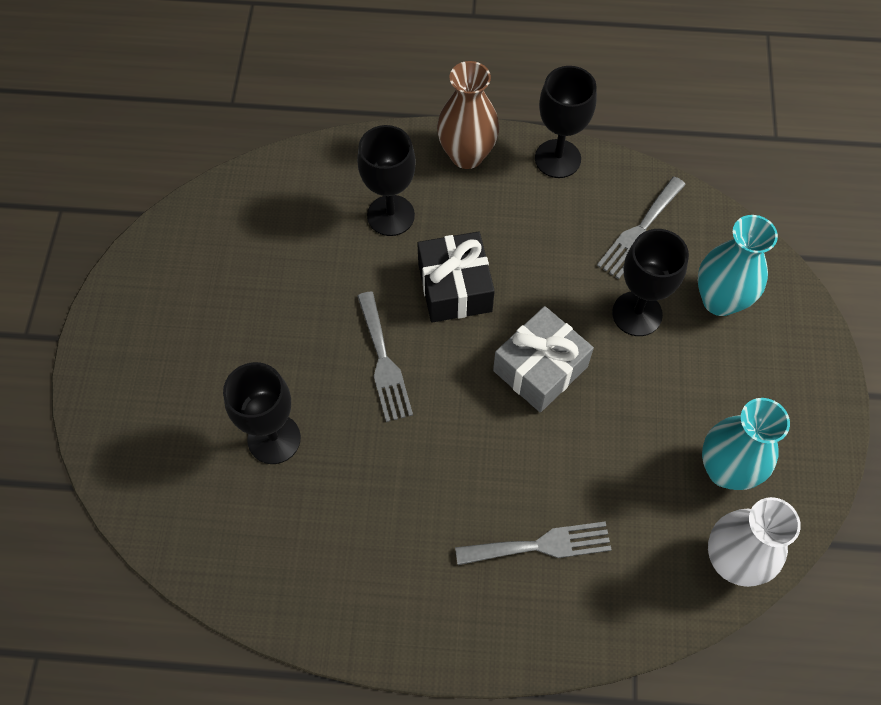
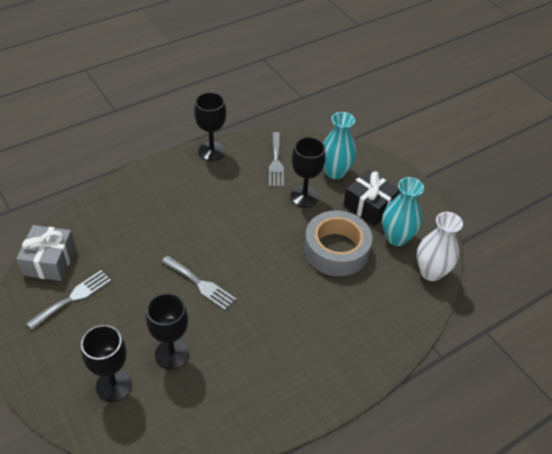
camera: 40 degrees left, 15 degrees down
black goblet [357,125,416,236] -> black goblet moved to [81,325,132,402]
black gift [417,232,495,323] -> black gift moved to [343,170,400,226]
brown vase [437,61,499,169] -> none
grey fork [455,521,612,565] -> grey fork moved to [26,270,111,330]
grey gift [493,306,594,413] -> grey gift moved to [16,225,76,281]
none -> grey tape [304,210,372,276]

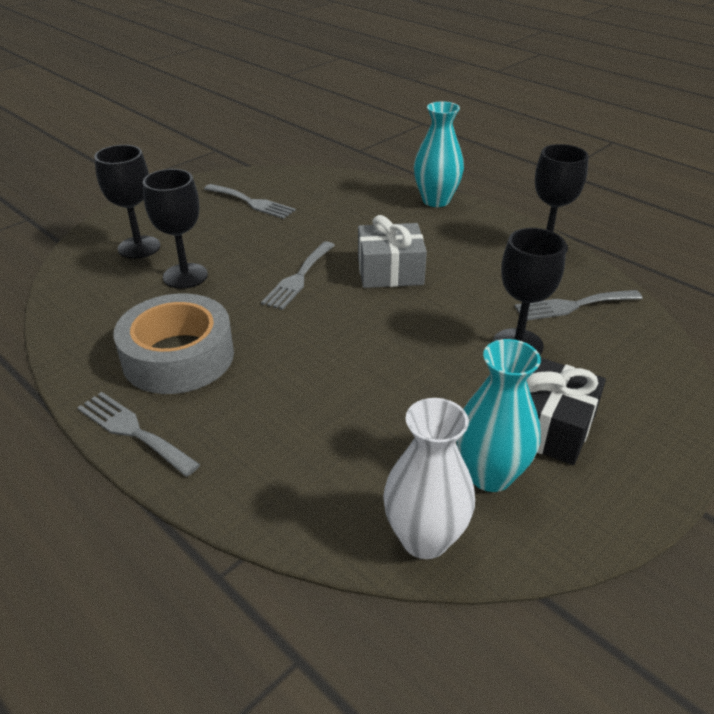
camera: 80 degrees right, 10 degrees down
grey gift [16,225,76,281] -> grey gift moved to [358,215,427,288]
grey tape [304,210,372,276] -> grey tape moved to [113,293,234,394]
turquoise vase [323,112,356,179] -> turquoise vase moved to [414,101,464,207]
none -> grey fork [77,392,201,477]

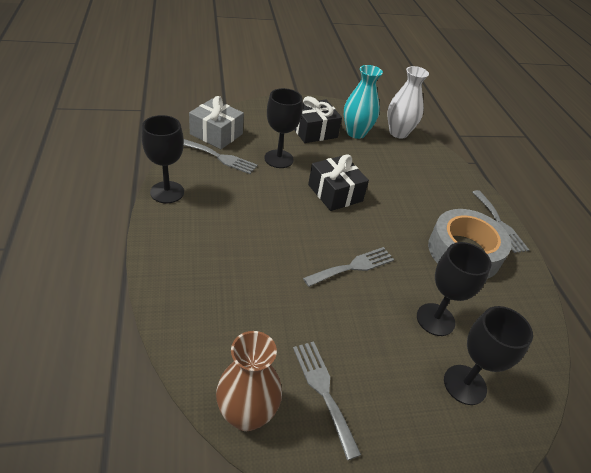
camera: 150 degrees left, 5 degrees up
grey gift [358,215,427,288] -> grey gift moved to [189,96,244,149]
turquoise vase [414,101,464,207] -> none
none -> brown vase [216,331,282,431]
none -> black gift [308,154,369,211]

